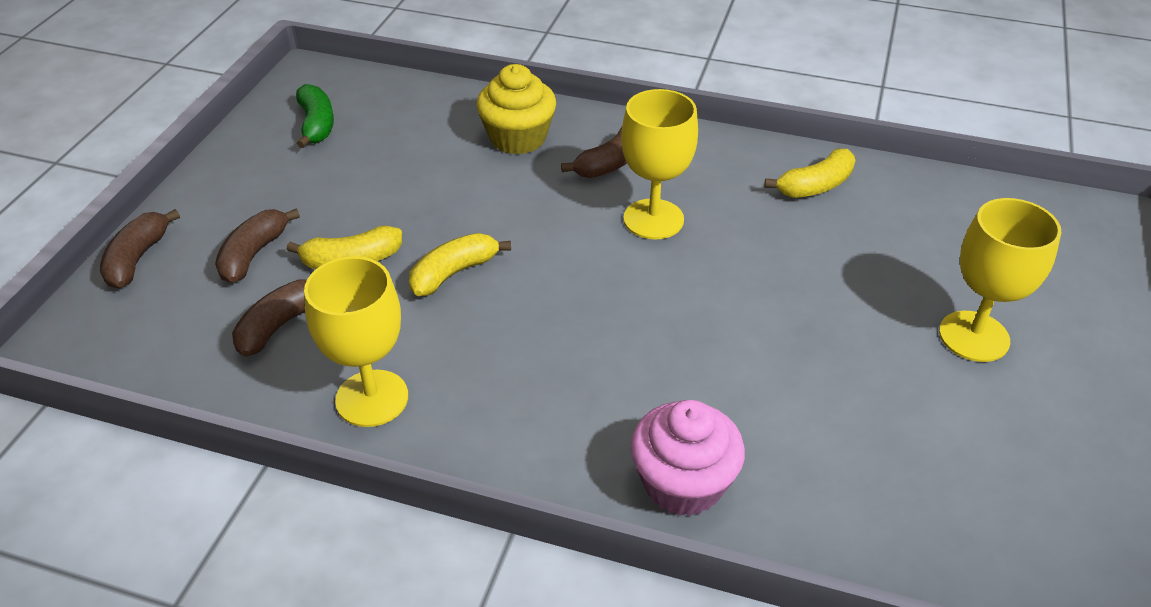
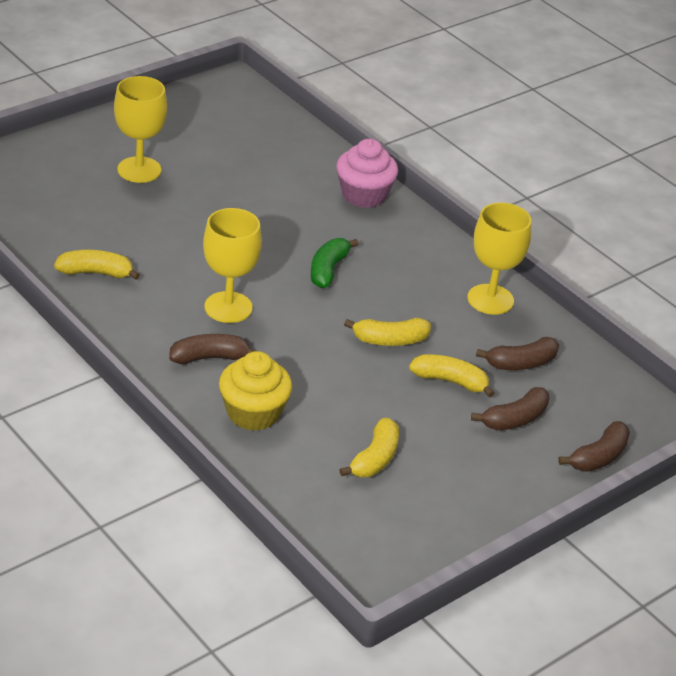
camera: 150 degrees left, 5 degrees down
green banana [296,84,334,148] -> green banana moved to [311,238,359,288]
none -> yellow banana [339,418,399,477]

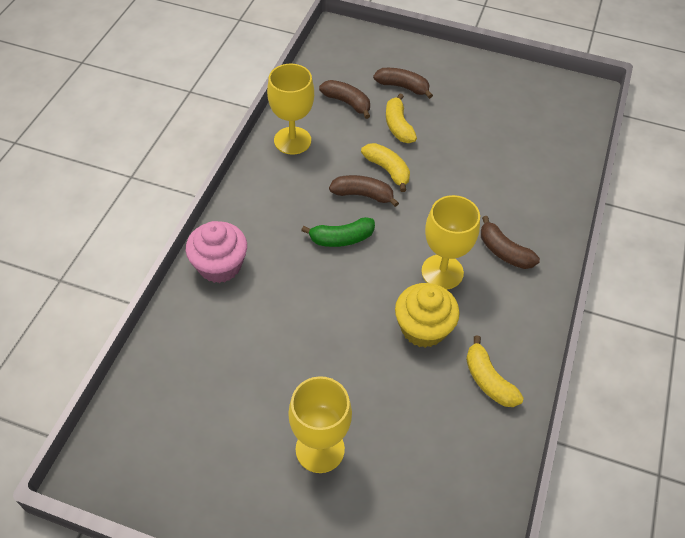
camera: 120 degrees left, 15 degrees up
yellow cupcake [219,351,292,431] -> yellow cupcake moved to [395,283,460,348]
yellow banana [339,418,399,477] -> none
brown banana [558,421,630,472] -> brown banana moved to [329,175,399,207]

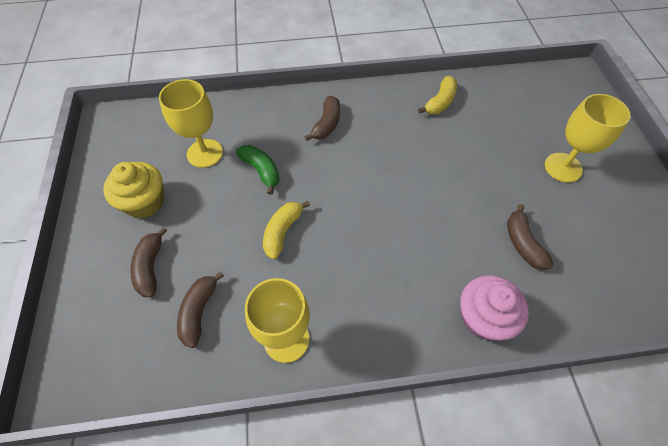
camera: 115 degrees left, 5 degrees up
green banana [301,217,375,247] -> green banana moved to [236,145,280,194]
brown banana [329,175,399,207] -> brown banana moved to [507,204,554,270]
yellow banana [386,93,417,143] -> none
yellow cupcake [395,283,460,348] -> yellow cupcake moved to [103,162,164,218]
yellow goblet [421,195,480,290] -> yellow goblet moved to [159,79,223,168]

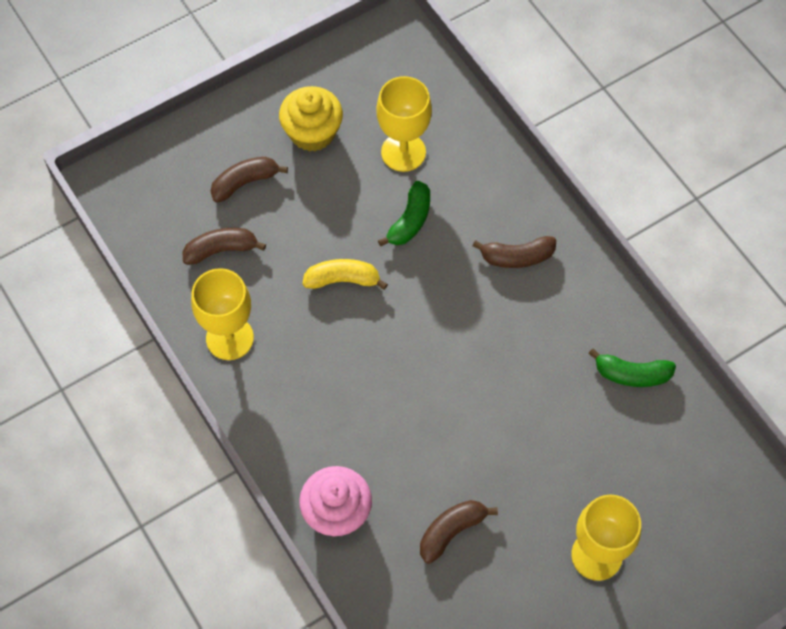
camera: 65 degrees right, 5 degrees up
yellow banana [418,76,457,114] -> green banana [588,349,676,387]

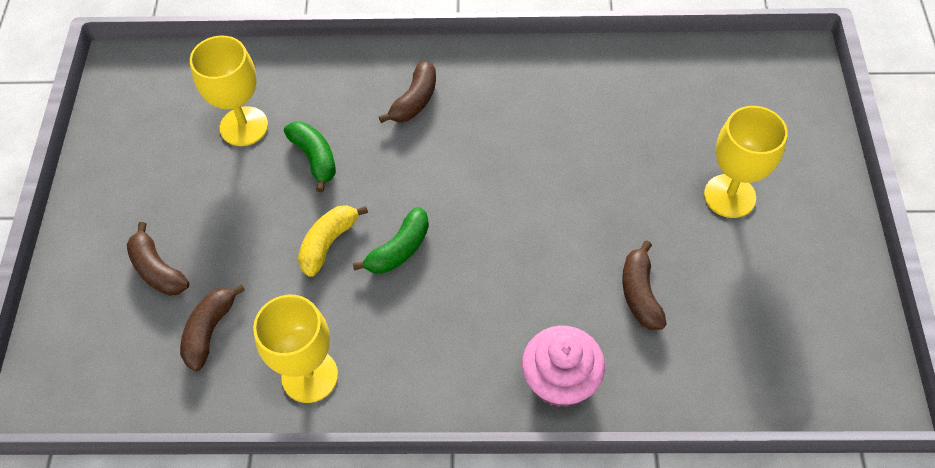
camera: 55 degrees left, 5 degrees down
brown banana [211,157,288,203] -> brown banana turned 45 degrees counterclockwise [127,222,189,296]
yellow cupcake [279,86,343,152] -> none
green banana [588,349,676,387] -> green banana moved to [353,207,429,274]

